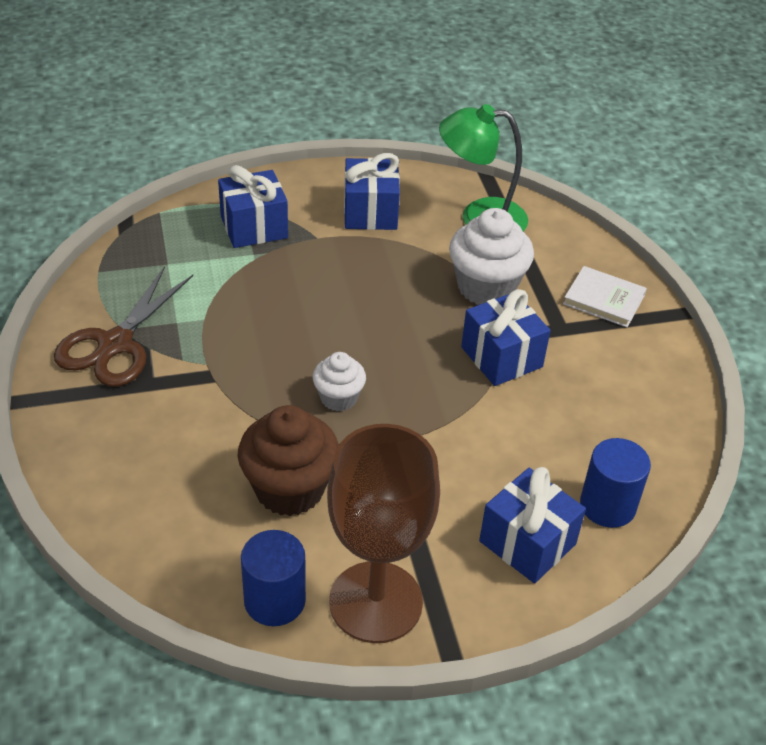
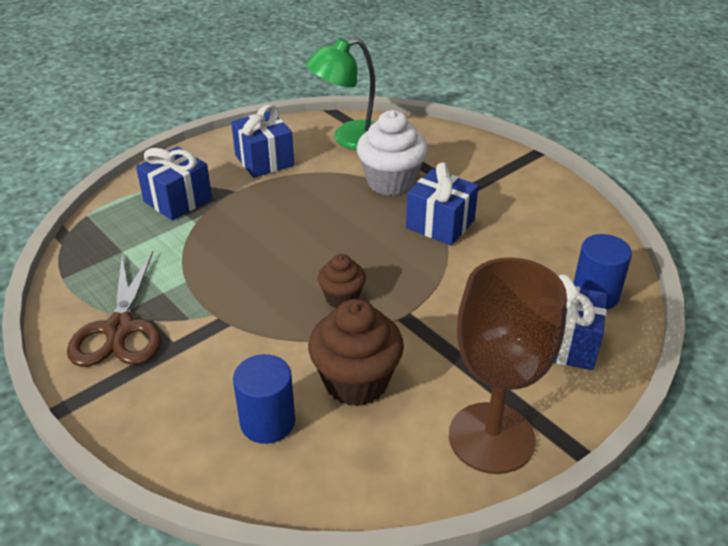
camera: 25 degrees left, 5 degrees down
blue cylinder [241,530,306,626] -> blue cylinder moved to [233,354,295,444]
white cupcake [313,352,366,411] -> brown cupcake [318,254,366,309]
white book [563,266,647,327] -> none

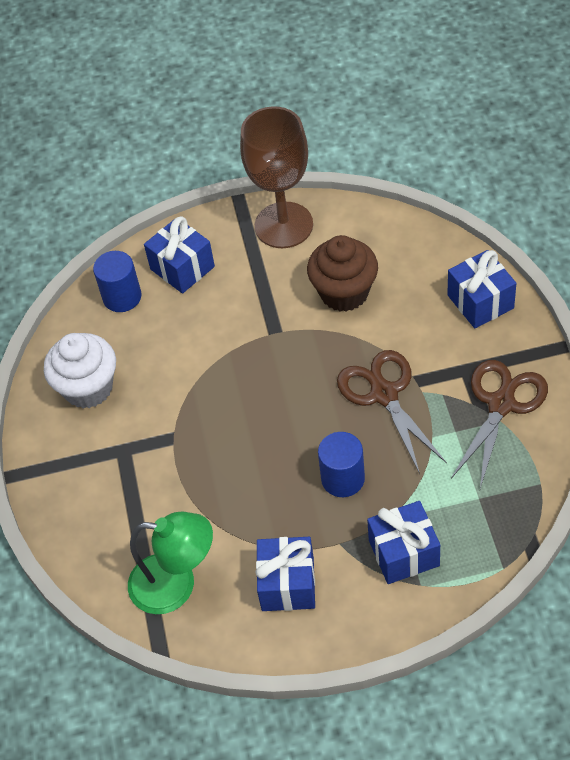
camera: 145 degrees left, 15 degrees up
blue cylinder [233,354,295,444] -> blue cylinder moved to [318,432,365,497]
brown cupcake [318,254,366,309] -> none
white cupcake [357,110,428,196] -> white cupcake moved to [44,333,116,408]
blue gift [406,162,478,246] -> blue gift moved to [447,250,516,328]
none -> brown scissors [337,350,447,474]

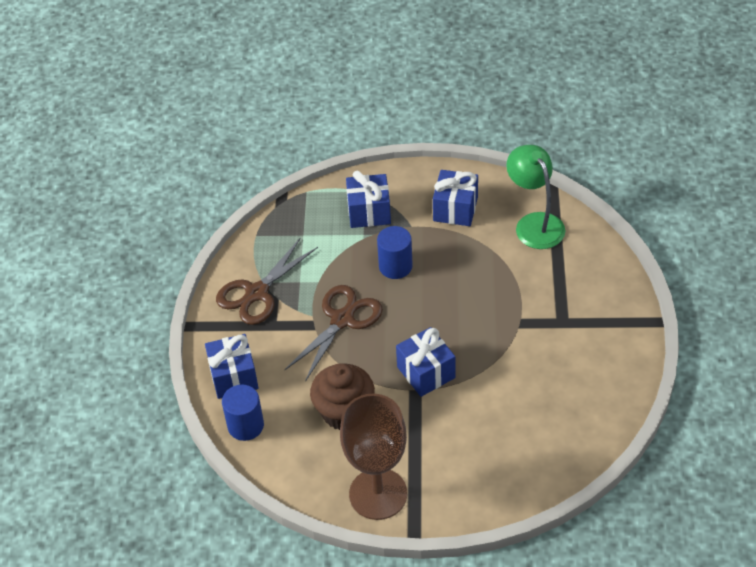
camera: 170 degrees left, 5 degrees down
white cupcake [44,333,116,408] -> none
blue cylinder [93,251,142,312] -> blue cylinder moved to [222,385,264,441]
green lamp [128,512,213,614] -> green lamp turned 45 degrees clockwise [506,145,565,249]
blue gift [144,216,215,294] -> blue gift moved to [396,327,456,397]
brown scissors [337,350,447,474] -> brown scissors turned 135 degrees counterclockwise [285,285,383,382]

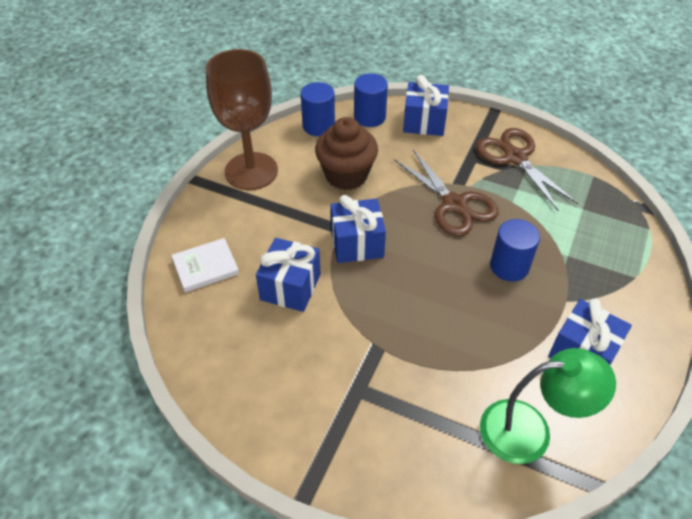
camera: 110 degrees right, 0 degrees up
blue gift [346,170,391,228] -> blue gift moved to [256,238,321,312]
none -> white book [171,238,239,292]
none -> blue cylinder [301,82,335,136]

